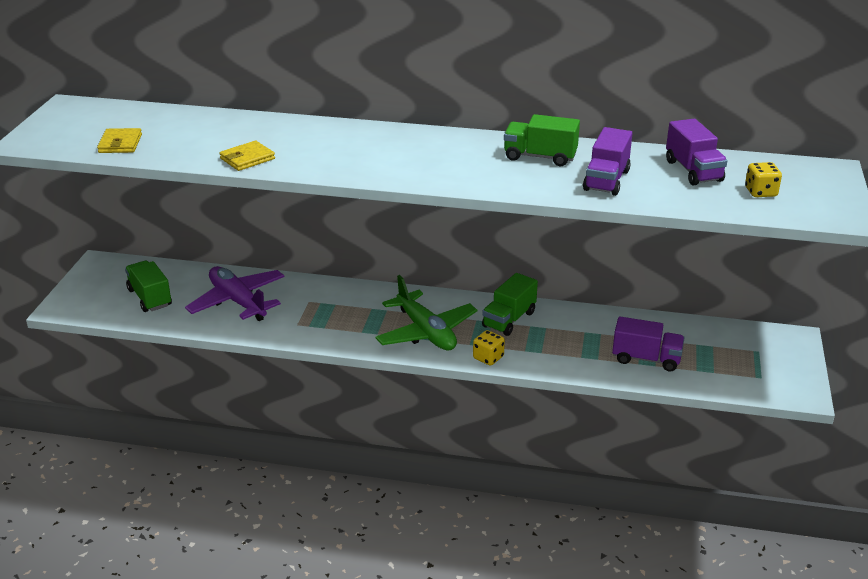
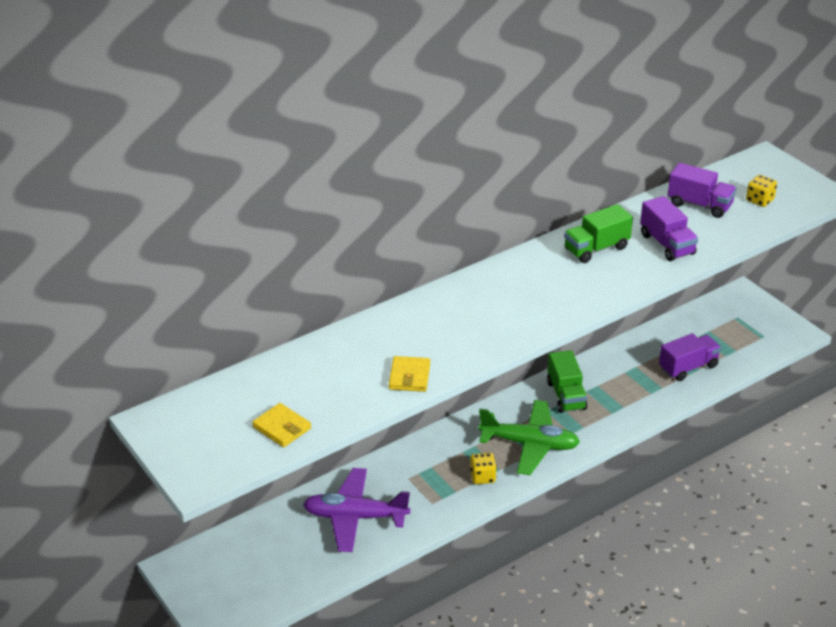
camera: 45 degrees left, 5 degrees up
green truck [125,261,172,312] -> none
yellow dice [473,330,505,366] -> yellow dice moved to [470,453,497,484]

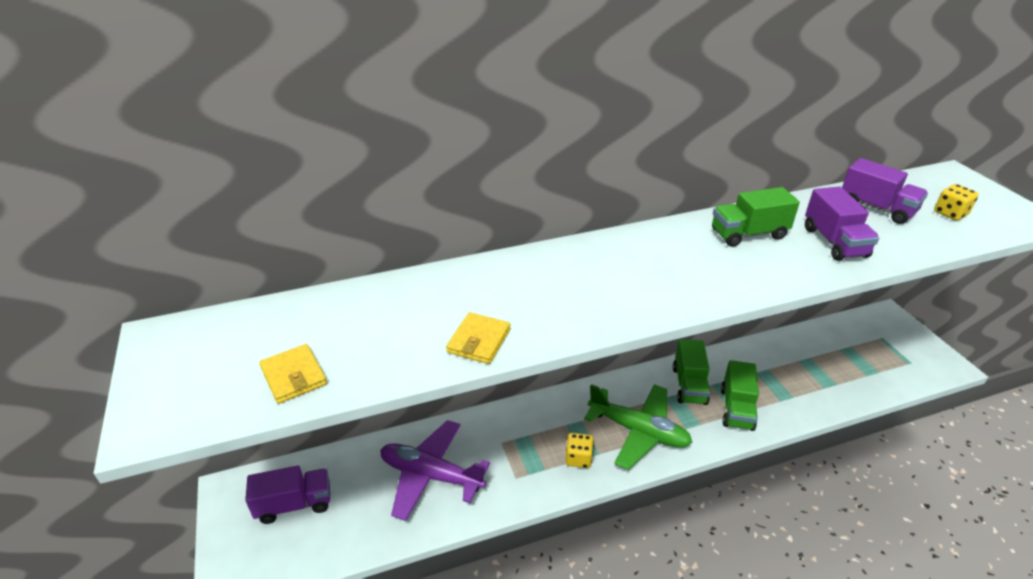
camera: 15 degrees right, 0 degrees up
purple truck [659,333,721,381] -> purple truck moved to [245,465,330,524]
none -> green truck [721,360,759,431]

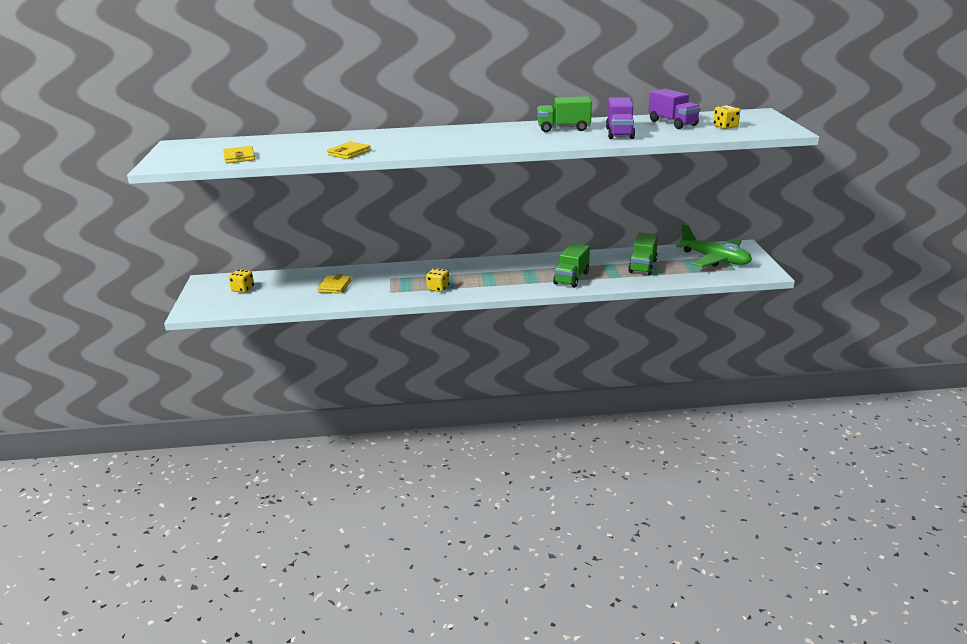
camera: 15 degrees right, 10 degrees down
purple truck [245,465,330,524] -> yellow dice [229,269,254,293]
purple plane [380,420,490,521] -> yellow wallet [317,274,351,294]
green plane [584,384,692,470] -> green plane moved to [676,224,752,267]
green truck [673,339,710,405] -> green truck moved to [628,232,658,275]

